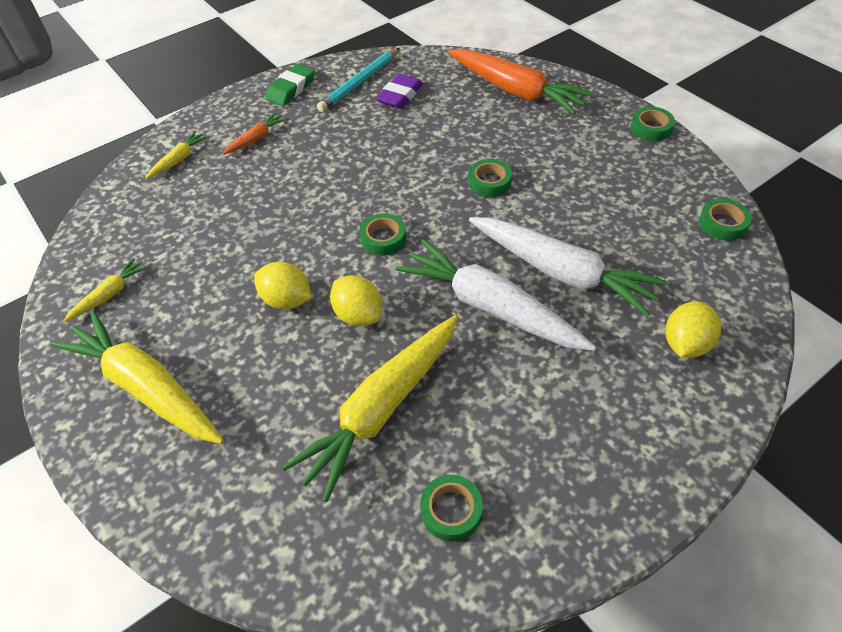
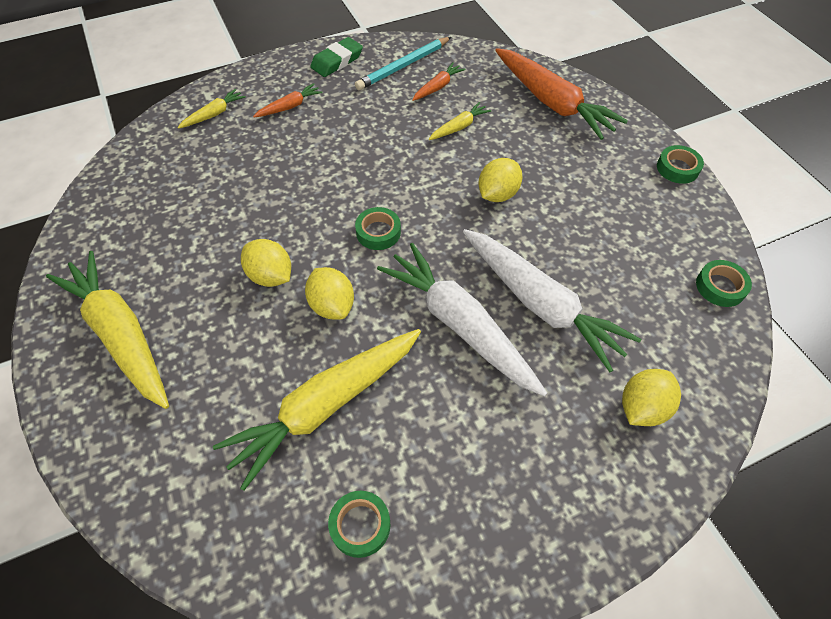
camera: 10 degrees right, 5 degrees up
yellow carrot [64,258,147,322] -> yellow carrot moved to [429,102,491,140]
purple eraser [376,74,423,109] -> orange carrot [412,62,466,101]
green tape [468,159,512,197] -> yellow lemon [478,158,523,202]

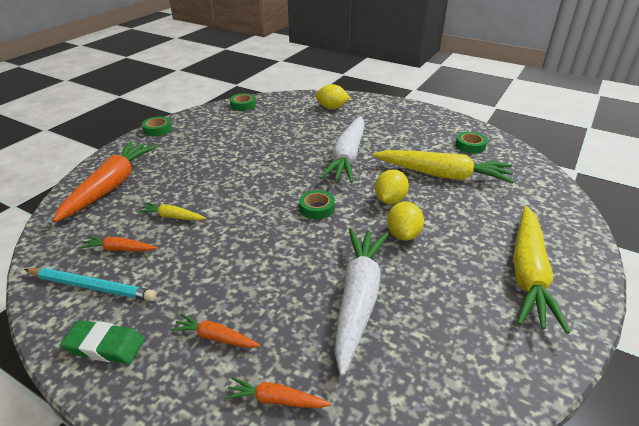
camera: 125 degrees left, 20 degrees down
yellow carrot [178,89,246,129] -> orange carrot [224,377,331,408]
white carrot [463,229,641,372] -> white carrot moved to [334,228,389,376]
yellow lemon [478,158,523,202] -> none

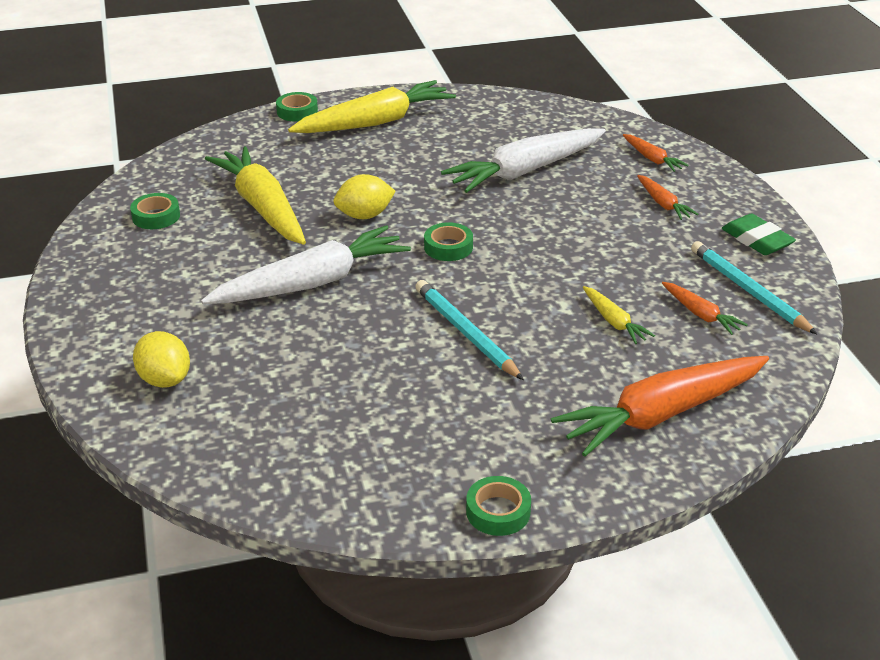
camera: 135 degrees left, 0 degrees up
green tape [230,93,256,111] -> green tape moved to [276,92,318,122]
yellow lemon [387,201,424,241] -> none
none -> turquoise pencil [415,280,524,380]

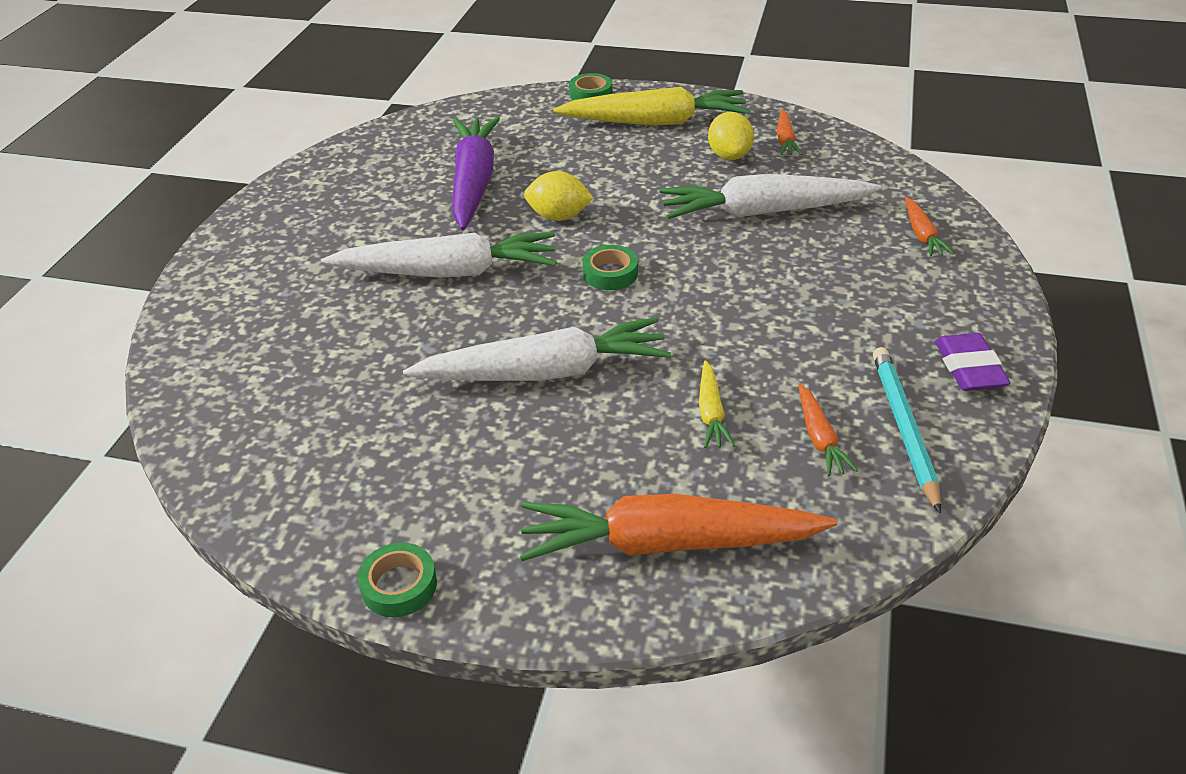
camera: 30 degrees right, 5 degrees up
green tape [130,193,180,229] -> none
yellow lemon [133,331,190,388] -> yellow lemon moved to [708,112,754,160]
yellow carrot [205,146,306,245] -> purple carrot [453,117,500,230]
turquoise pencil [415,280,524,380] -> white carrot [403,317,671,381]
orange carrot [637,175,698,220] -> orange carrot moved to [777,109,802,155]
green eraser [722,213,796,255] -> purple eraser [935,333,1010,391]

